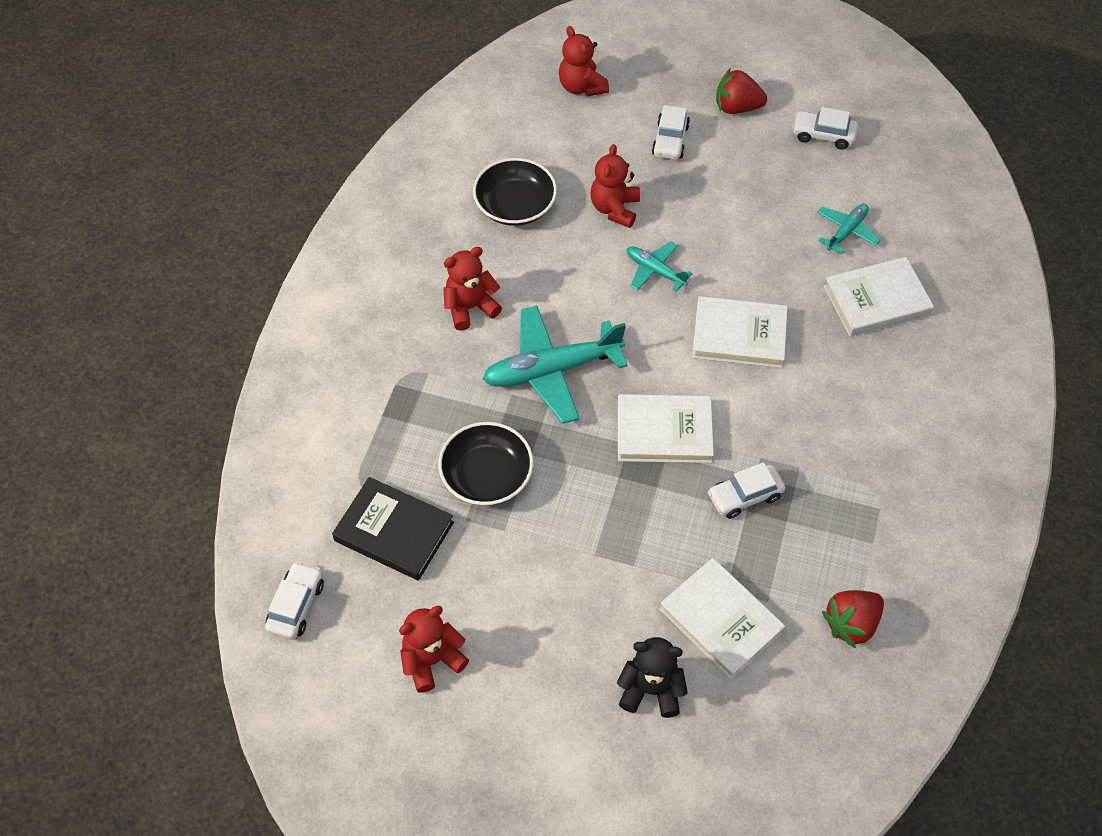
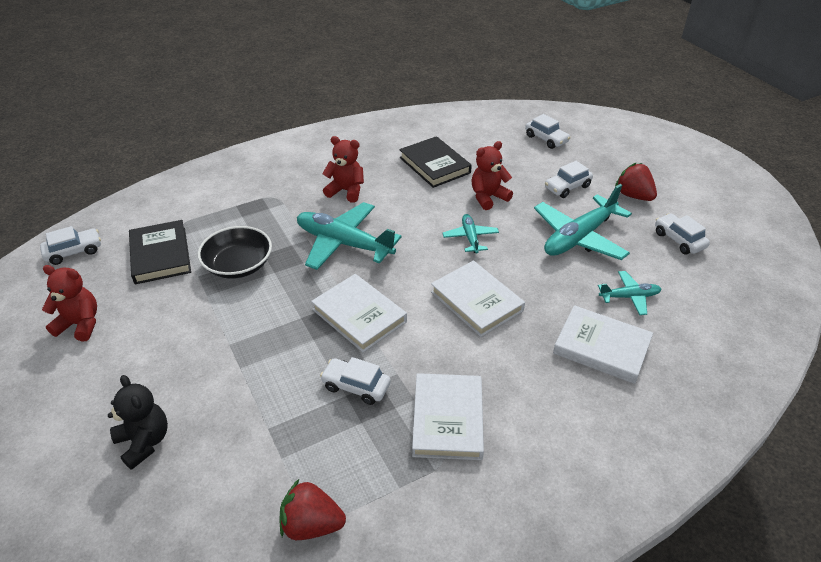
camera: 45 degrees right, 15 degrees down
black bowl [473,158,557,226] -> black book [399,136,472,188]
red teddy bear [559,26,609,97] -> white car [525,114,570,149]
white book [659,558,785,680] -> white book moved to [412,373,484,460]
none -> turquoise plane [534,184,632,260]

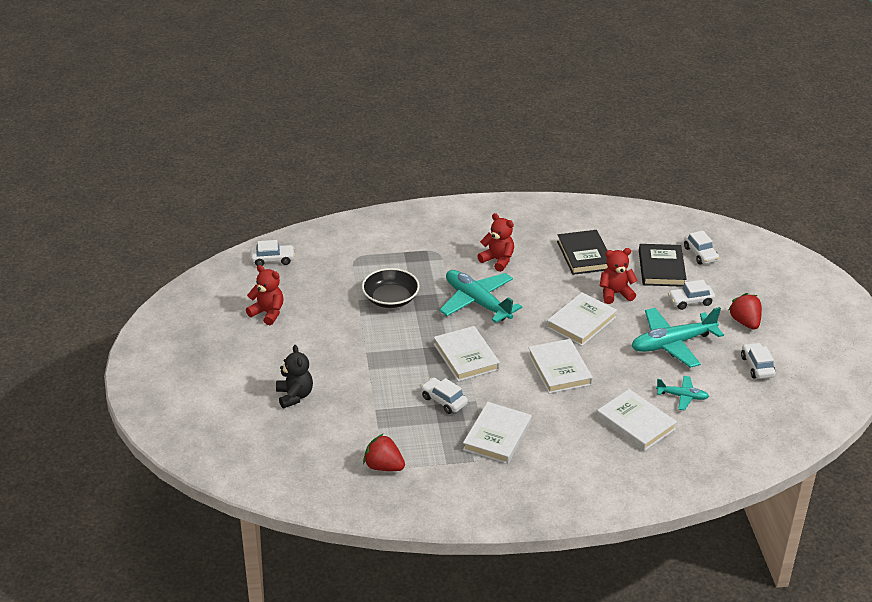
camera: 20 degrees right, 5 degrees down
black book [129,220,191,284] -> black book moved to [639,244,687,287]
turquoise plane [442,214,499,254] -> white book [546,292,617,346]

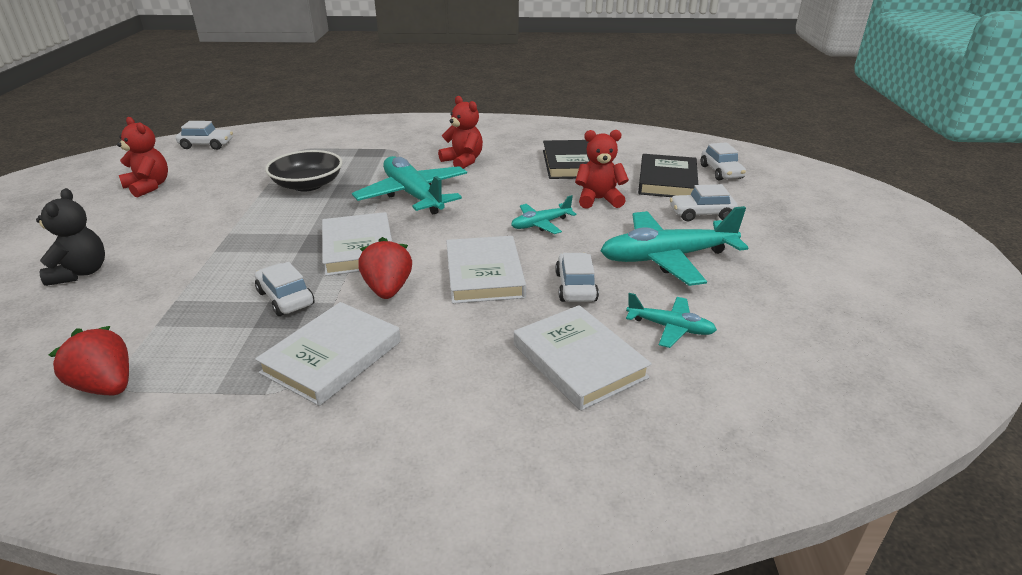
camera: 10 degrees right, 5 degrees down
white book [546,292,617,346] -> turquoise plane [511,195,577,234]
red strawberry [728,293,762,330] -> red strawberry moved to [358,237,412,299]
white car [741,342,776,379] -> white car moved to [555,253,599,302]

